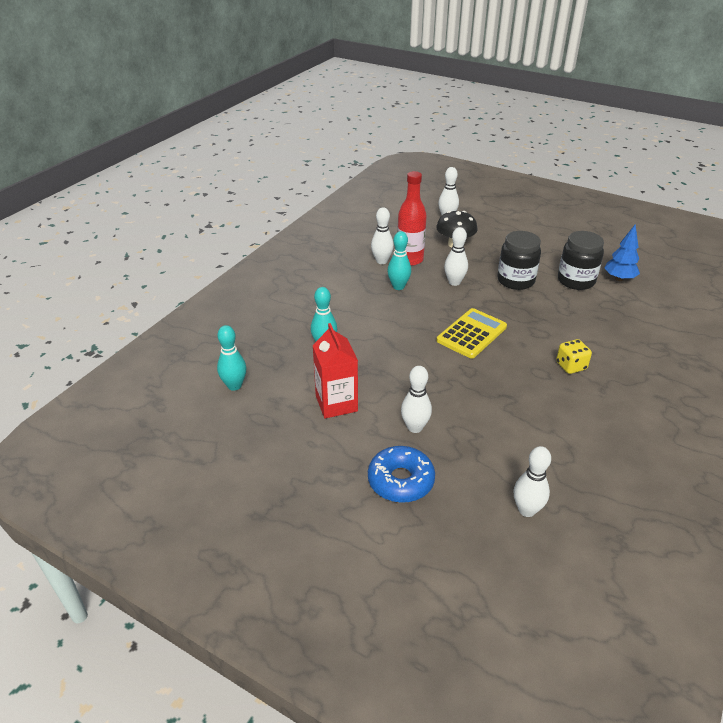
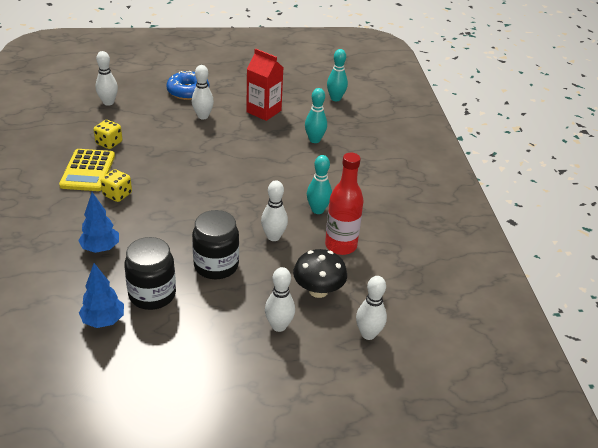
camera: 140 degrees right, 0 degrees up
white bowling pin [371,207,394,264] -> white bowling pin moved to [265,267,295,332]
yellow calculator [436,308,507,358] -> yellow calculator moved to [59,149,115,191]
none -> blue tree [78,192,119,253]
none -> yellow dice [94,120,122,149]

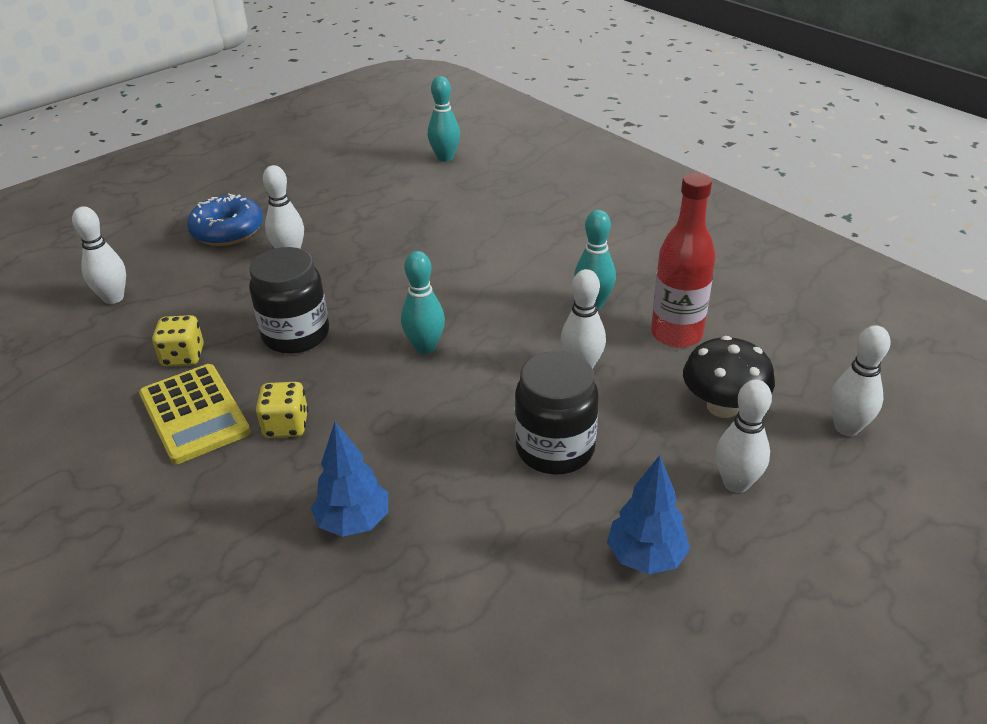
camera: 30 degrees left, 0 degrees up
blue tree [79,263,124,328] -> blue tree moved to [607,455,690,574]
black jar [124,237,176,310] -> black jar moved to [249,247,329,354]
red carton [246,48,283,121] -> none
turquoise bowling pin [305,88,327,143] -> turquoise bowling pin moved to [401,251,445,354]

